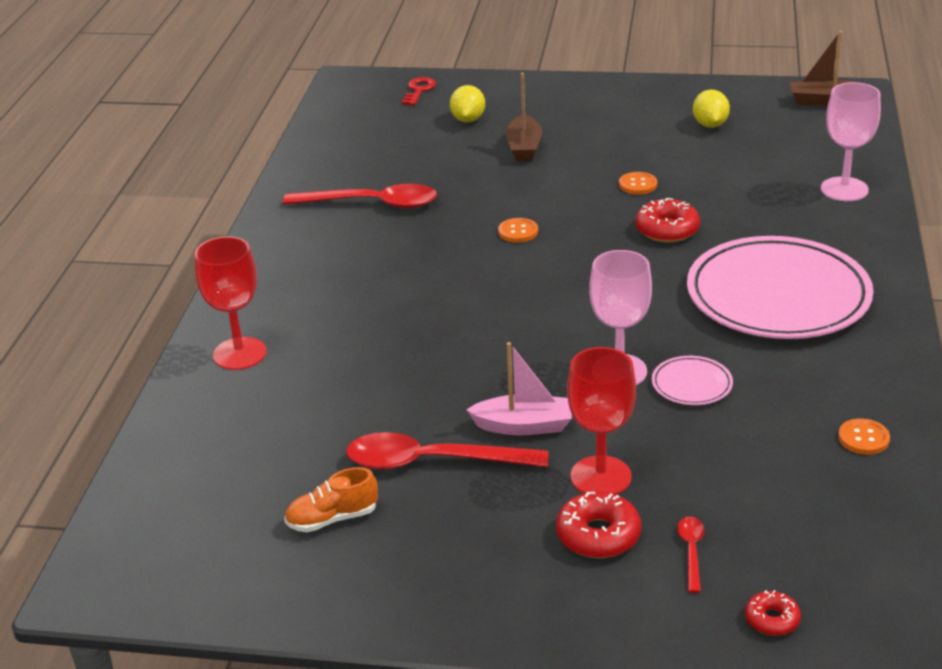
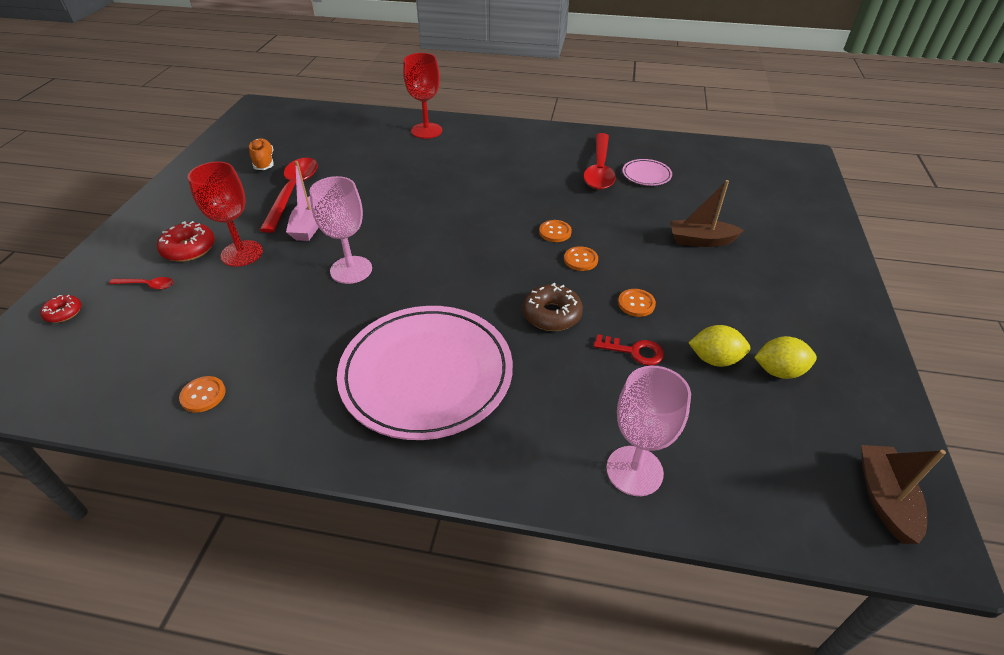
camera: 90 degrees right, 10 degrees up
red key [402,77,436,105] -> red key moved to [594,334,664,366]
yellow lemon [450,85,485,122] -> yellow lemon moved to [689,325,750,367]
red donut [635,198,700,243] -> brown donut [523,283,583,331]
pink plate [652,356,733,405] -> pink plate moved to [622,159,672,186]
none -> orange button [564,246,598,271]

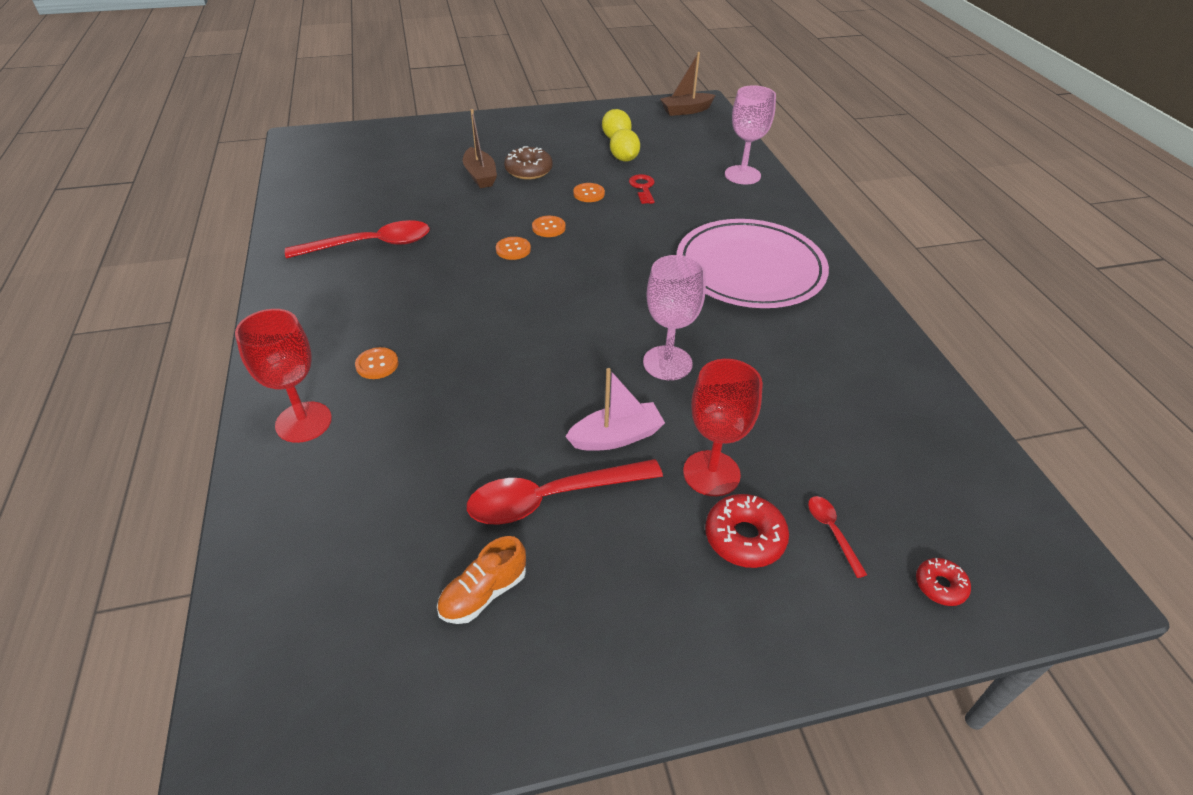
camera: 115 degrees left, 0 degrees up
orange button [179,376,226,413] -> orange button moved to [355,347,399,379]
brown donut [523,283,583,331] -> brown donut moved to [504,146,553,180]
pink plate [622,159,672,186] -> none

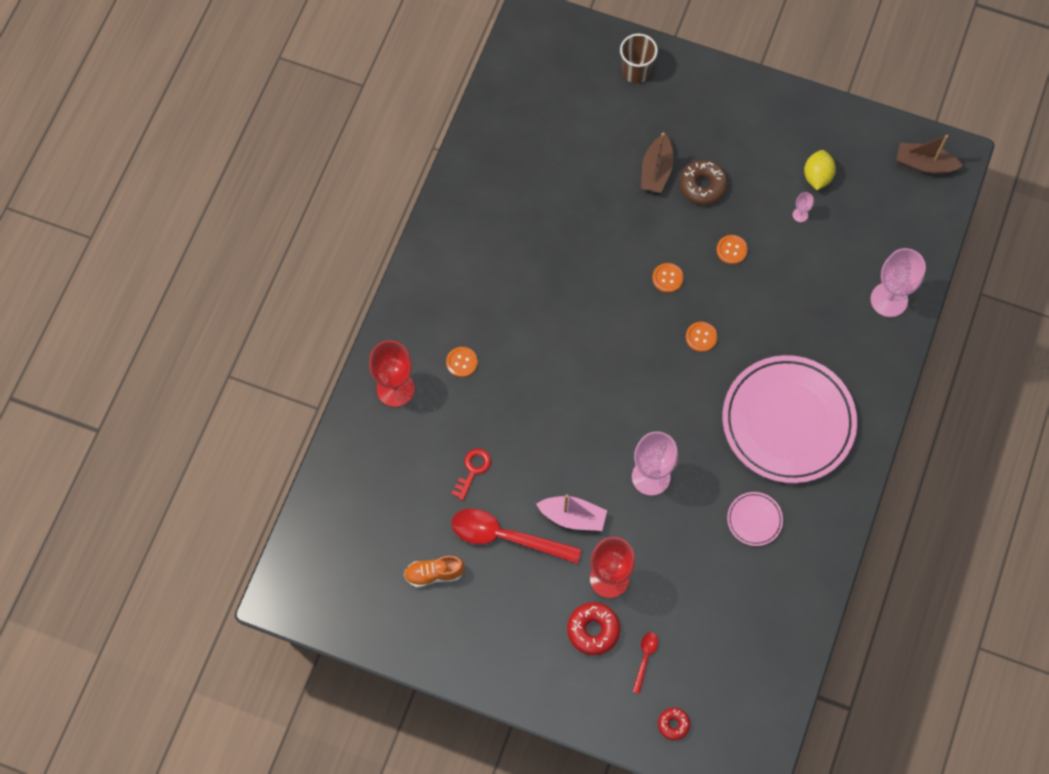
camera: 35 degrees right, 25 degrees up
red spoon [285,220,430,259] -> none
orange button [496,237,531,260] -> orange button moved to [686,322,717,352]
yellow lemon [610,129,640,161] -> pink goblet [792,192,814,222]
red key [629,174,655,204] -> red key moved to [452,448,491,500]
none -> brown cup [620,34,658,84]
none -> pink plate [727,492,783,546]

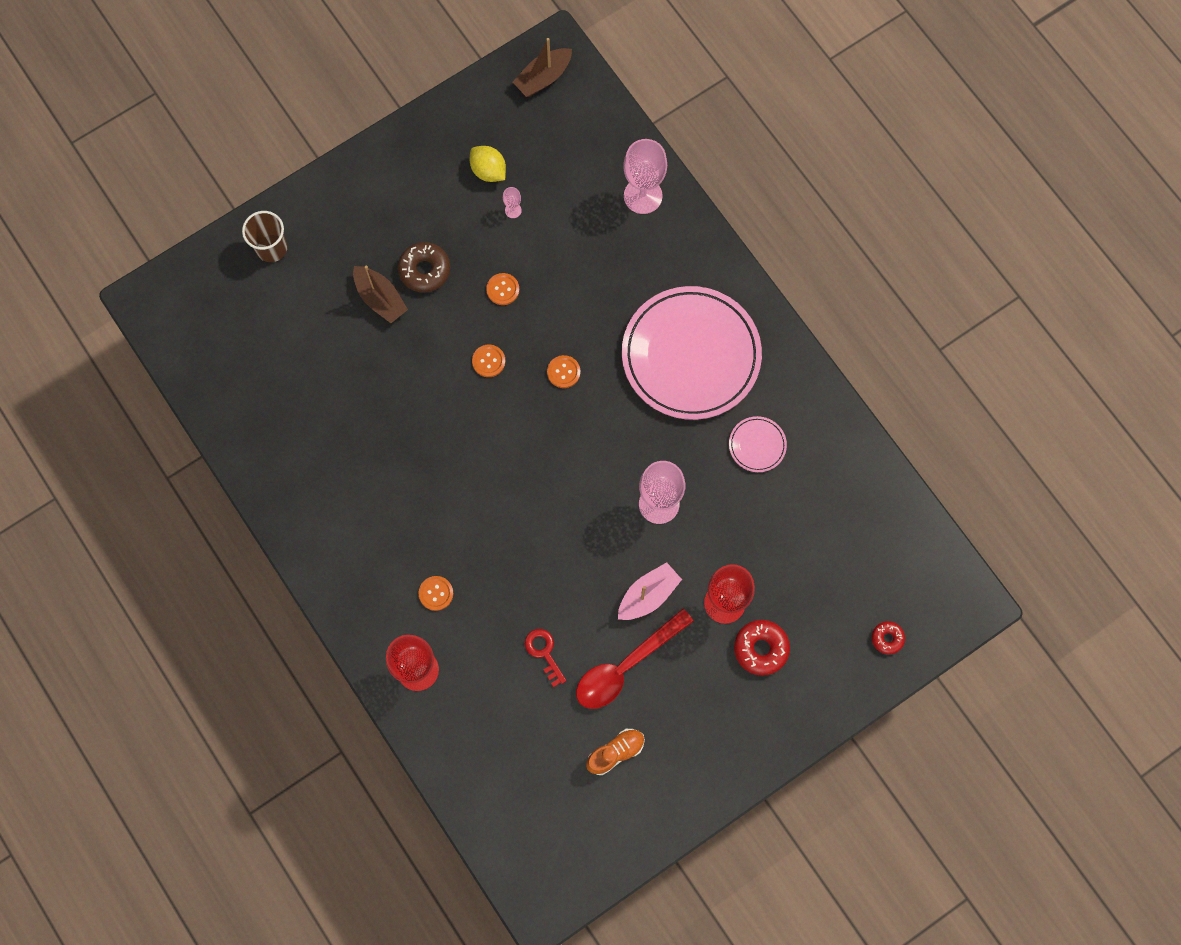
camera: 55 degrees left, 5 degrees up
orange shoe [404,556,465,588] -> orange shoe turned 150 degrees counterclockwise [586,729,645,775]
red spoon [632,632,658,694] -> none

